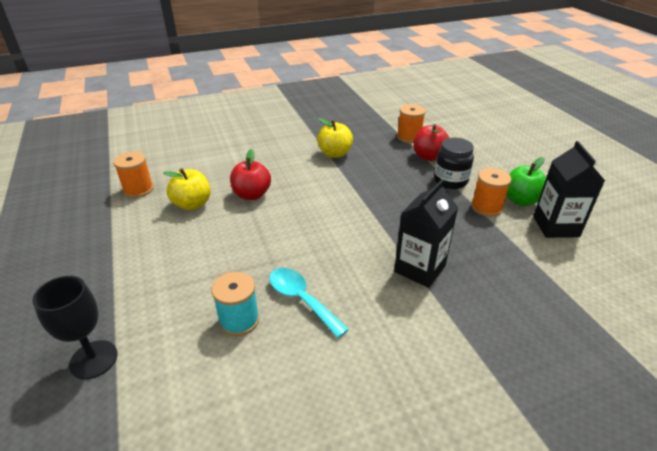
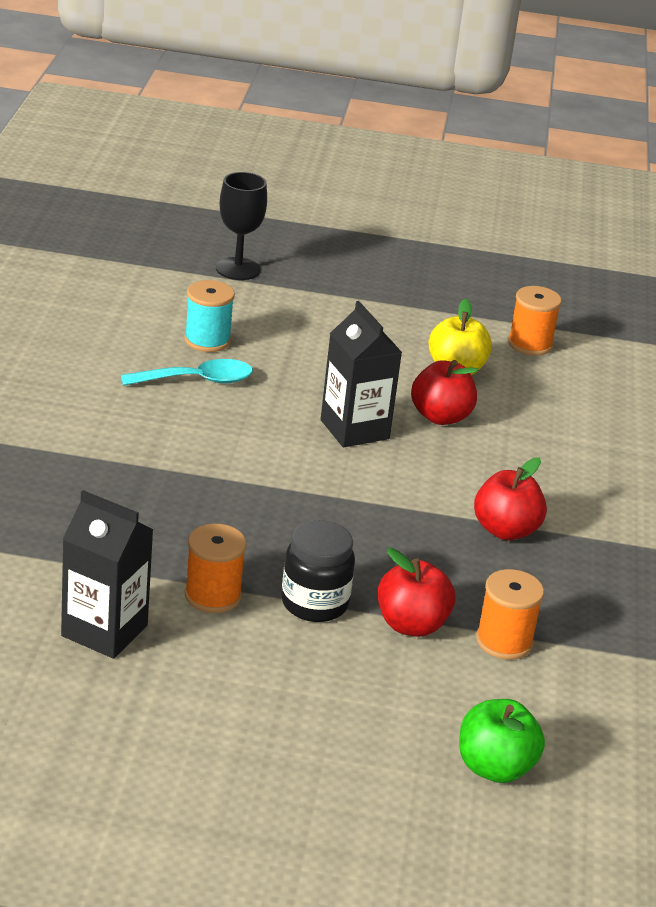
camera: 115 degrees right, 5 degrees down
yellow apple [317,118,353,158] -> red apple [474,457,547,540]
black carton [394,179,458,288] -> black carton moved to [321,301,402,447]
green apple [506,157,546,206] -> green apple moved to [459,699,545,783]

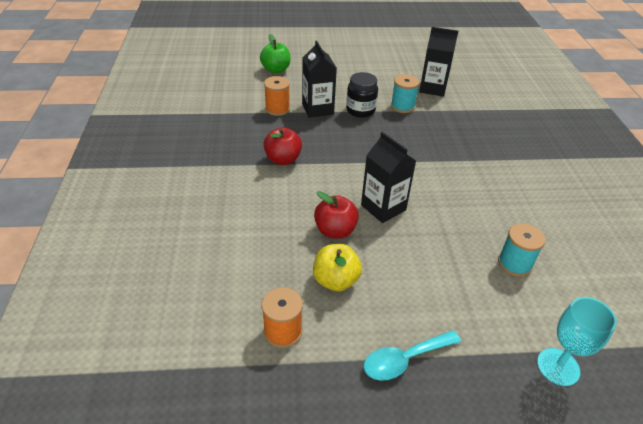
camera: 170 degrees right, 10 degrees up
turquoise spoon [121,359,253,386] -> turquoise spoon moved to [364,330,461,381]
orange spool [185,524,246,613] -> turquoise spool [391,74,420,113]
black goblet [216,172,267,280] -> turquoise goblet [537,297,617,386]
red apple [377,548,456,637] -> black carton [302,41,337,118]

